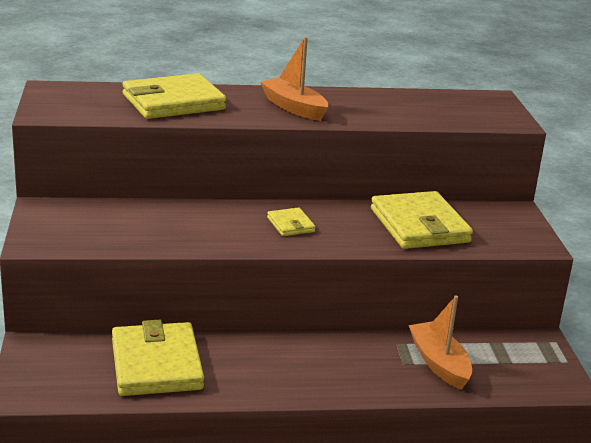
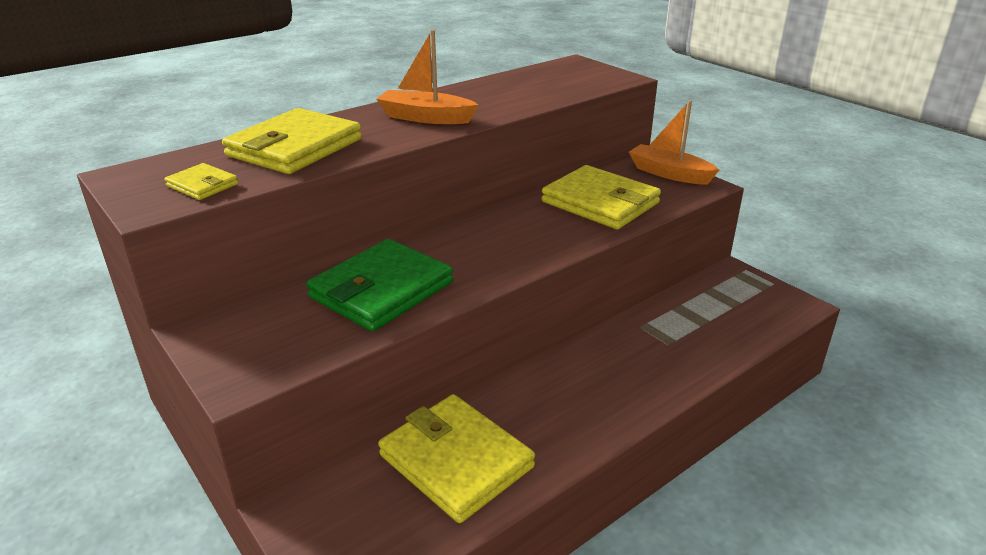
camera: 30 degrees left, 5 degrees up
yellow wallet [267,207,315,236] -> yellow wallet moved to [165,163,238,200]
orange boat [408,295,472,390] -> orange boat moved to [629,100,719,184]
none -> green wallet [306,239,453,332]

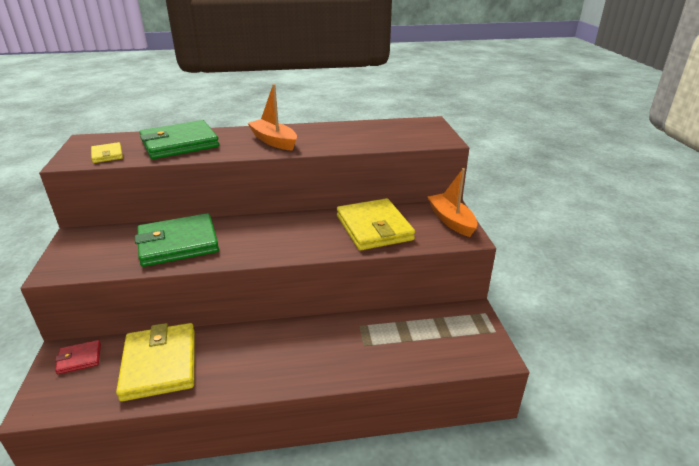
camera: 30 degrees right, 0 degrees up
yellow wallet [222,108,362,174] -> green wallet [139,120,219,159]
none -> red wallet [55,340,101,375]

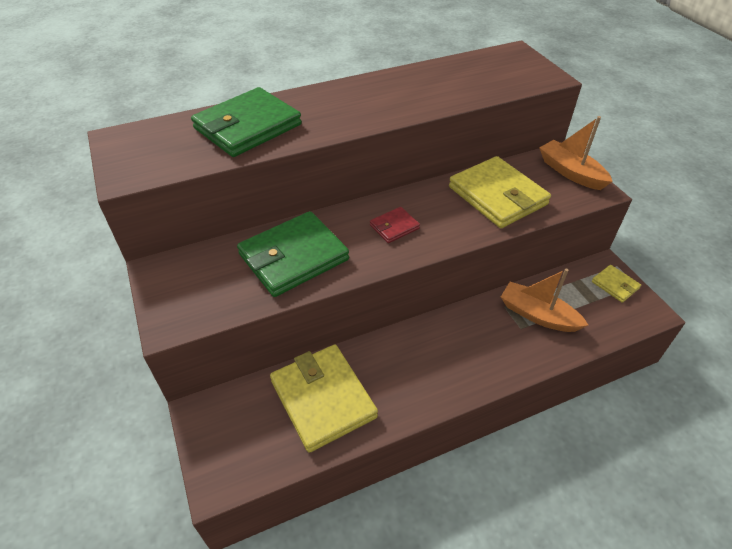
camera: 15 degrees left, 15 degrees up
red wallet [55,340,101,375] -> red wallet moved to [370,207,420,243]
yellow wallet [91,142,123,163] -> yellow wallet moved to [592,265,641,303]
orange boat [247,84,297,151] -> orange boat moved to [501,269,588,332]

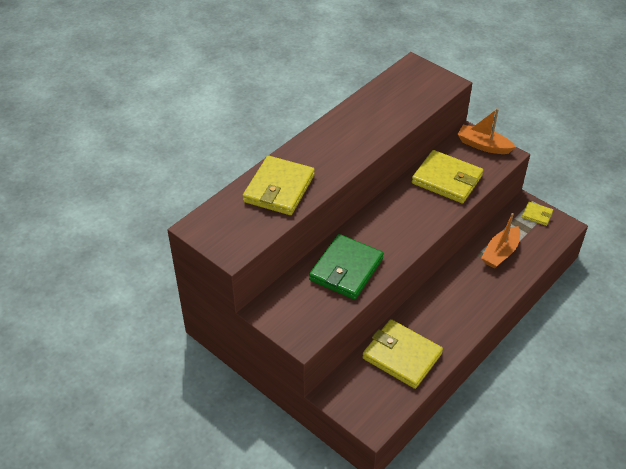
camera: 25 degrees left, 0 degrees up
green wallet [191,87,302,157] -> yellow wallet [243,156,315,215]
red wallet [370,207,420,243] -> none
orange boat [501,269,588,332] -> orange boat turned 60 degrees counterclockwise [481,213,520,269]

